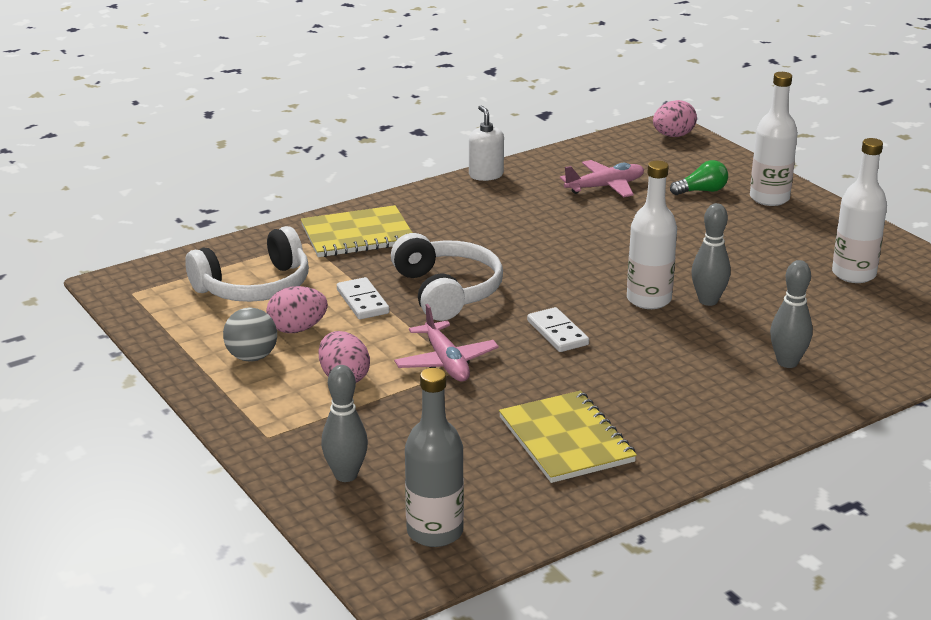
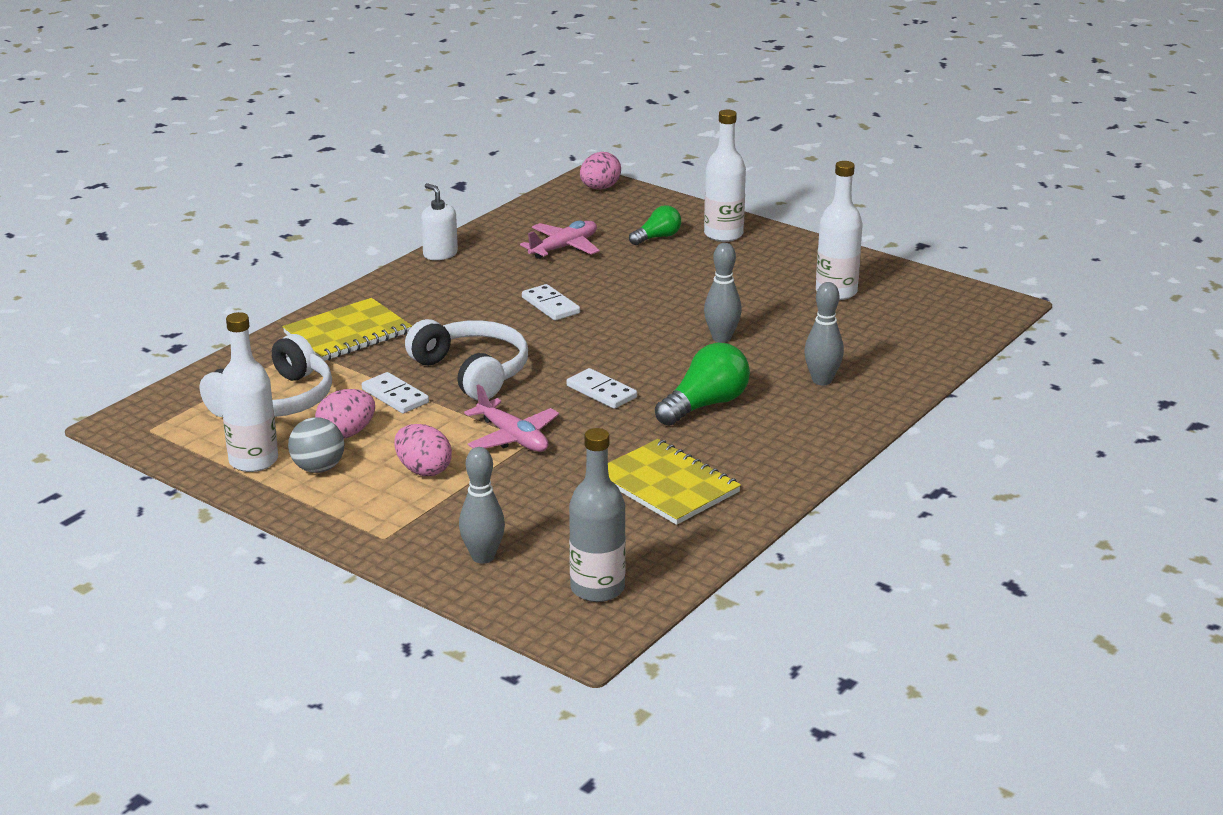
camera: 20 degrees left, 0 degrees up
white bottle [627,161,677,309] -> white bottle moved to [219,312,278,472]
none -> white domino [522,284,580,321]
none -> green light bulb [655,342,750,426]

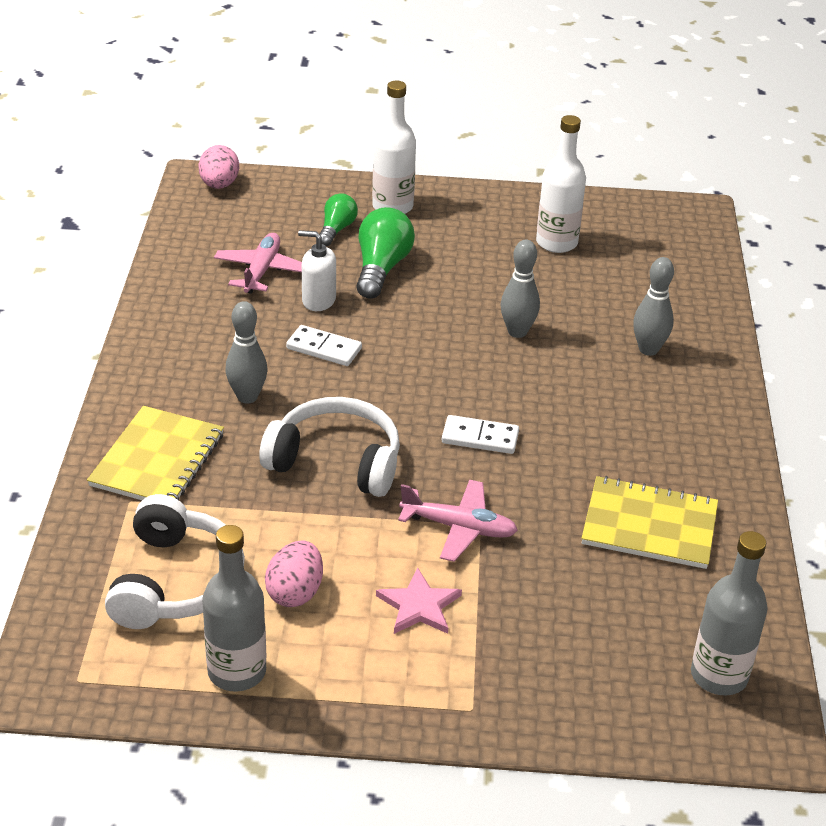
camera: 35 degrees left, 10 degrees up
white bottle [219,312,278,472] -> grey bottle [202,525,267,692]
grey ball [288,417,344,473] -> none
white domino [362,372,429,413] -> none
pink egg [394,424,452,476] -> pink star [376,568,462,634]
white soap dispenser [421,183,458,260] -> white soap dispenser moved to [298,230,336,311]
grey bowling pin [459,447,505,564] -> grey bowling pin moved to [225,301,267,403]
green light bulb [655,342,750,426] -> green light bulb moved to [356,207,415,299]

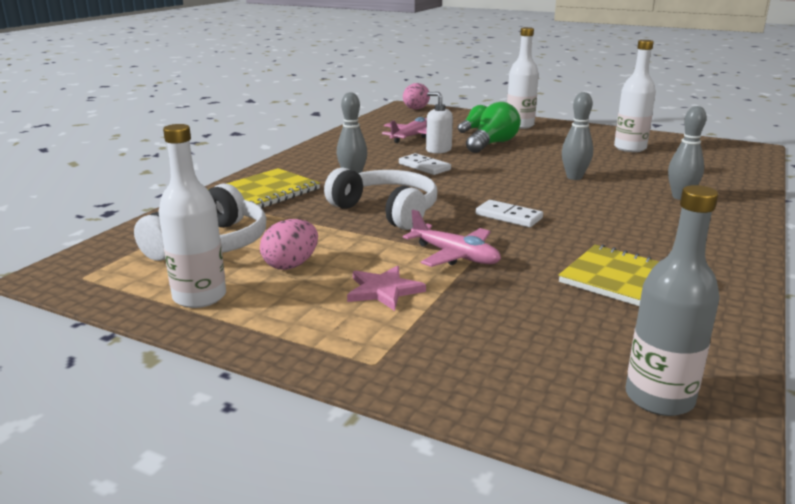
camera: 25 degrees right, 15 degrees down
grey bottle [202,525,267,692] -> white bottle [158,124,226,308]

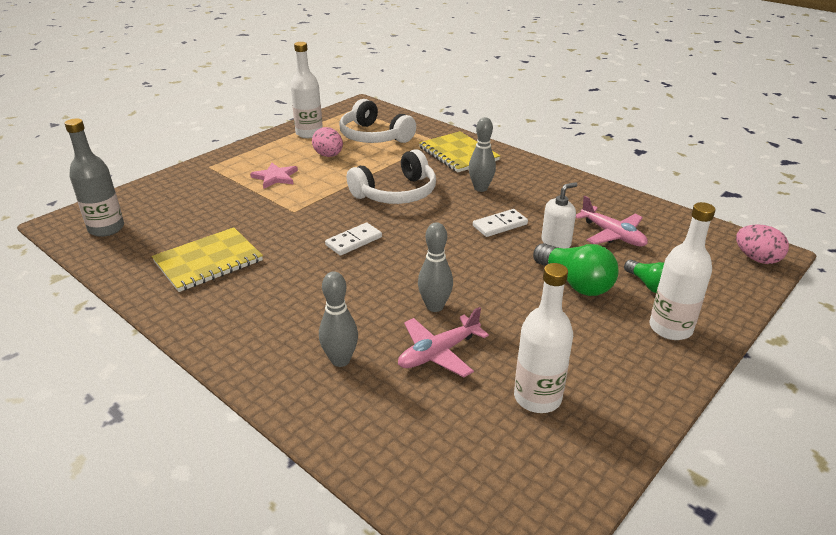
camera: 105 degrees right, 10 degrees up
pink plane [403,210,501,267] -> pink plane moved to [398,307,489,377]

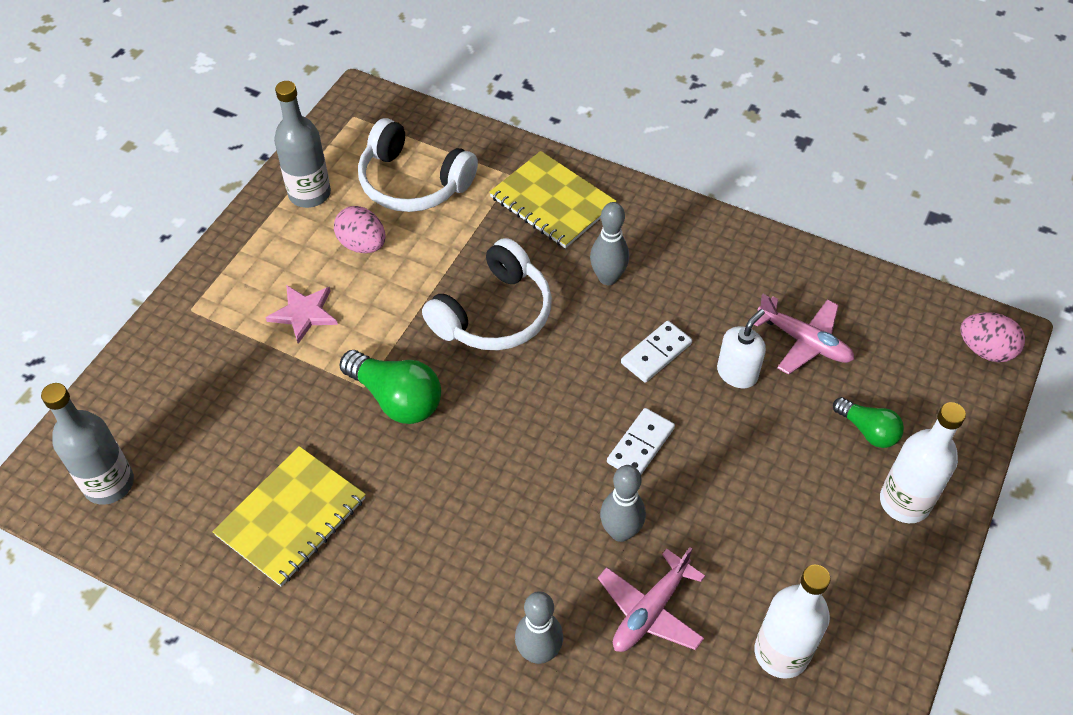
camera: 15 degrees left, 20 degrees up
white bottle [290,42,323,138] -> grey bottle [274,81,331,208]
white domino [325,223,382,256] -> white domino moved to [607,408,675,475]
green light bulb [533,243,619,296] -> green light bulb moved to [340,350,441,424]

